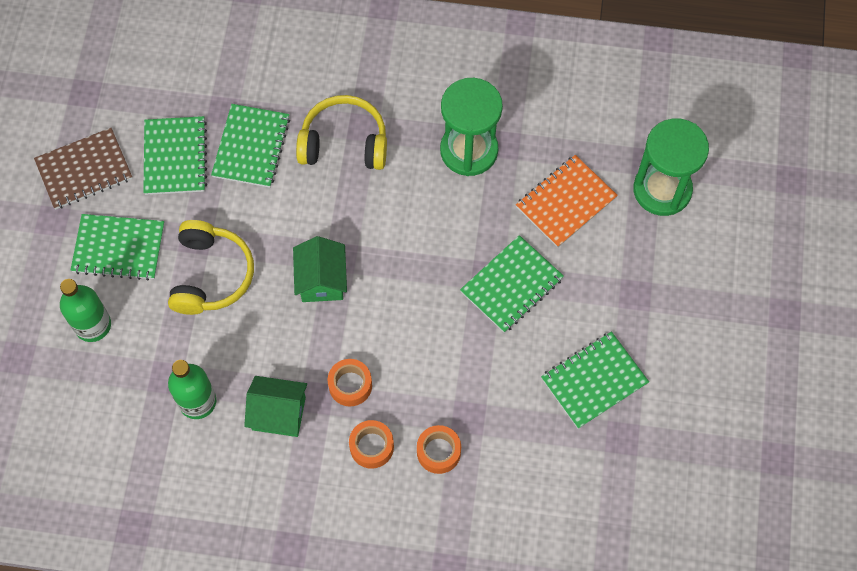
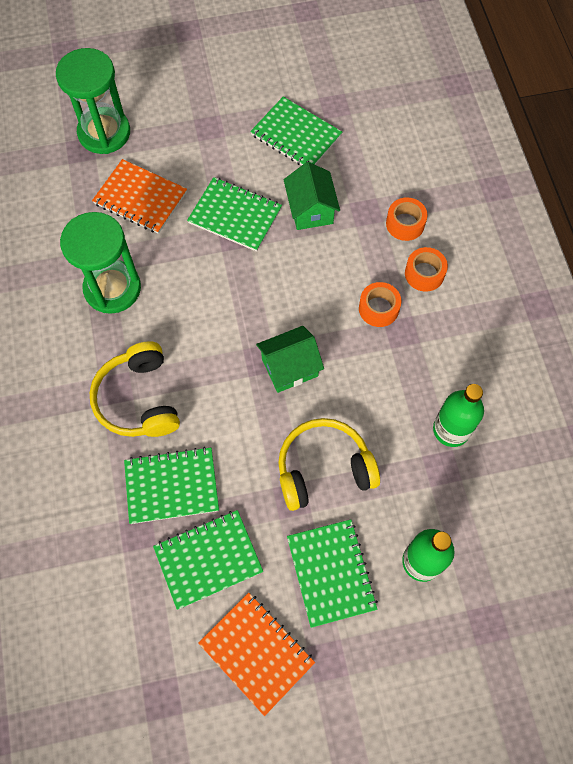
camera: 110 degrees left, 0 degrees up
brown notebook [34,128,132,209] -> orange notebook [198,593,315,716]
green house [244,376,307,437] -> green house moved to [284,162,340,230]

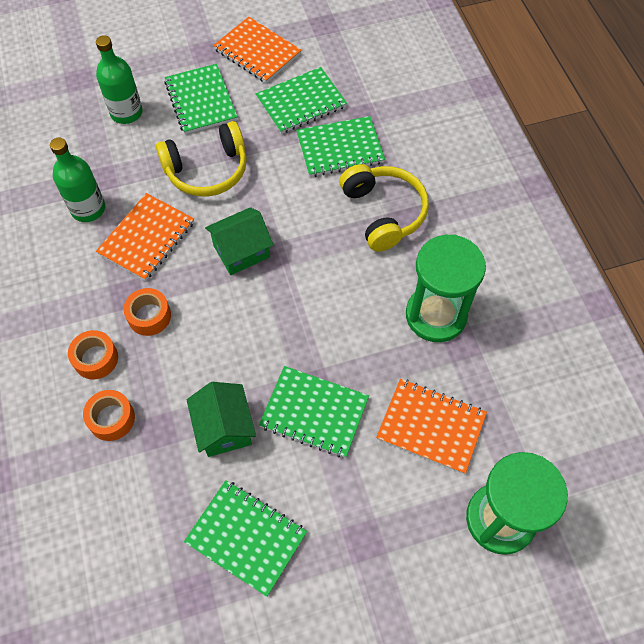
camera: 175 degrees right, 5 degrees down
none -> orange notebook [96,193,194,281]

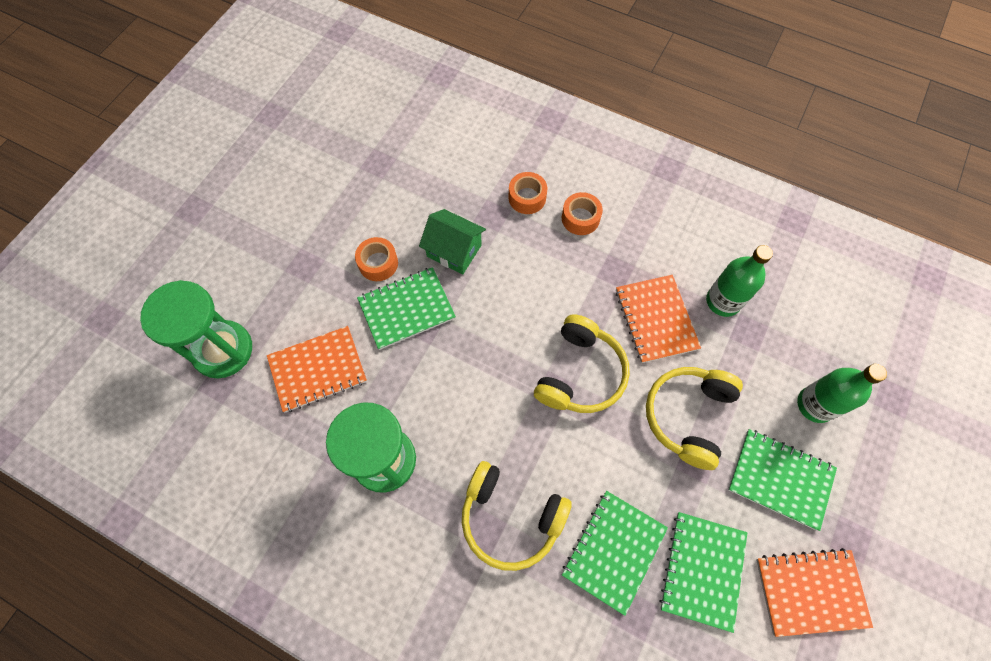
camera: 135 degrees right, 5 degrees up
orange tape [123,288,171,336] -> orange tape moved to [355,237,398,281]
green notebook [184,480,307,597] -> none
green house [205,207,273,275] -> yellow headphones [534,314,630,413]

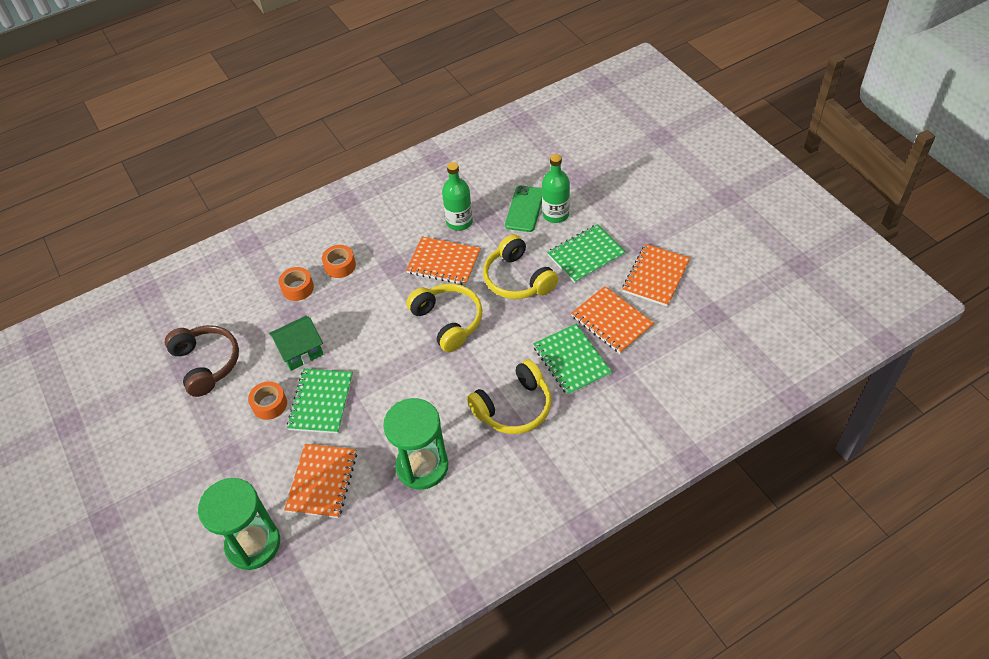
camera: 55 degrees left, 15 degrees down
green notebook [659,512,747,633] -> orange notebook [571,286,654,354]
none -> brown headphones [165,325,239,397]
none -> green phone [505,186,542,232]

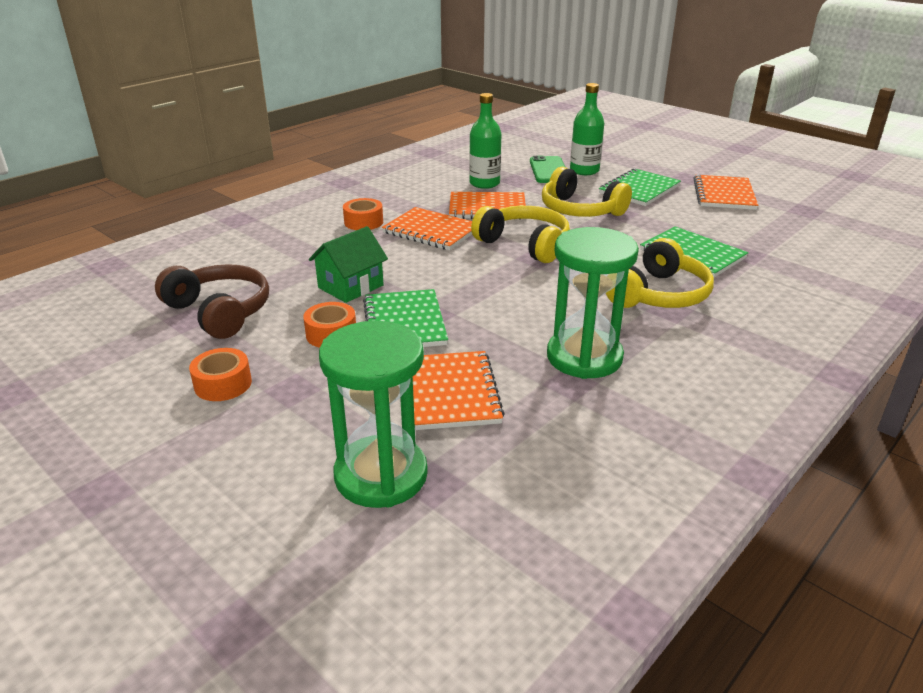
camera: 20 degrees left, 20 degrees down
orange tape [279,267,314,301] -> orange tape moved to [189,348,252,401]
orange notebook [571,286,654,354] -> orange notebook moved to [382,207,472,250]

